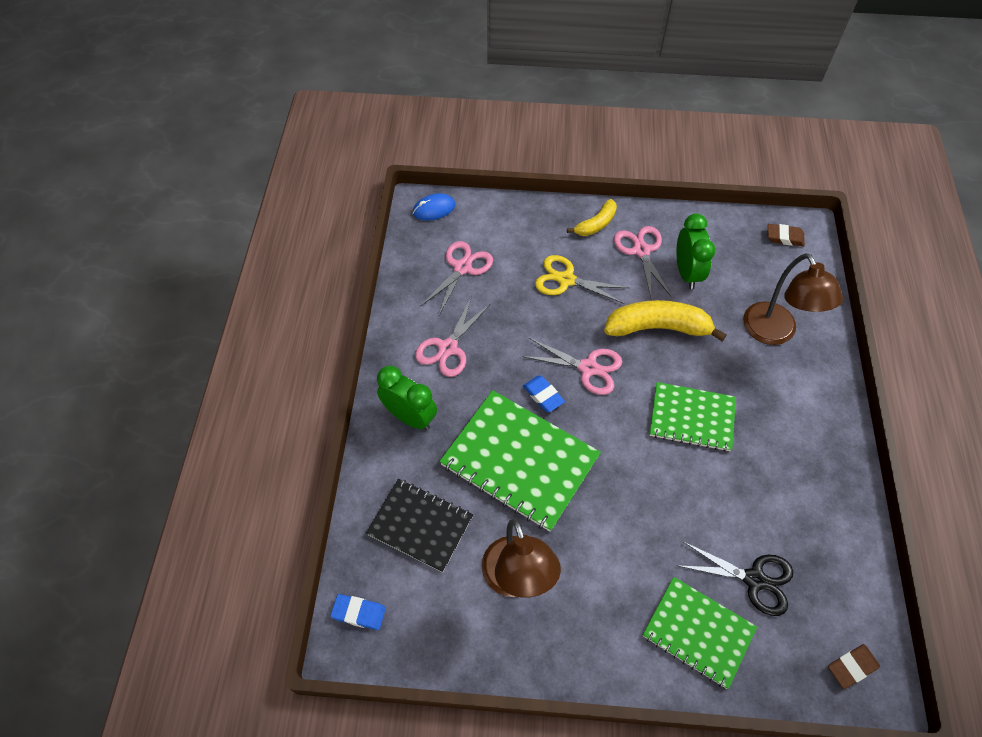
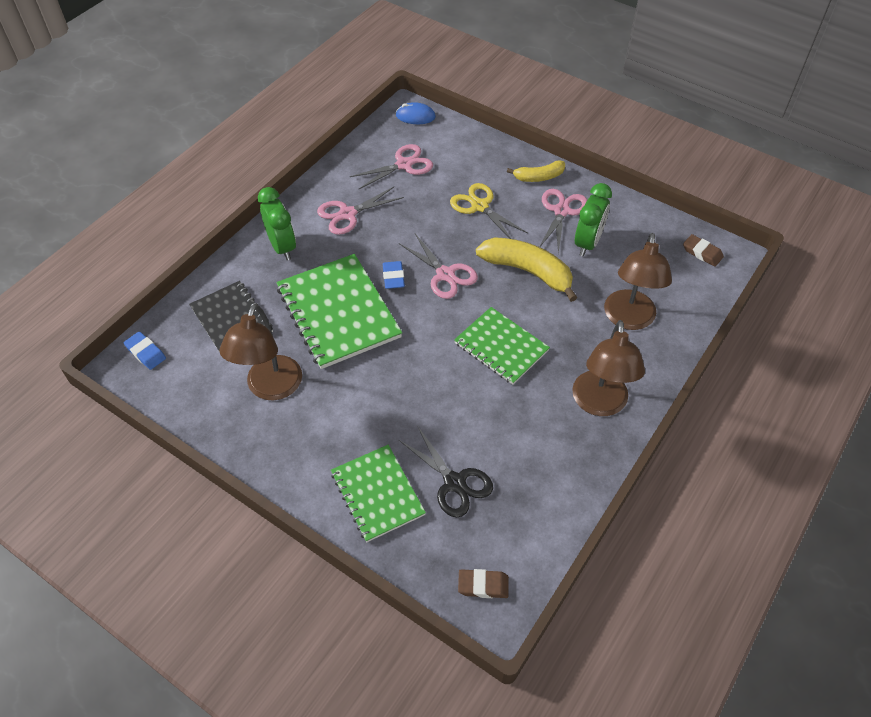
camera: 30 degrees right, 5 degrees down
none -> brown lamp [572,320,645,416]

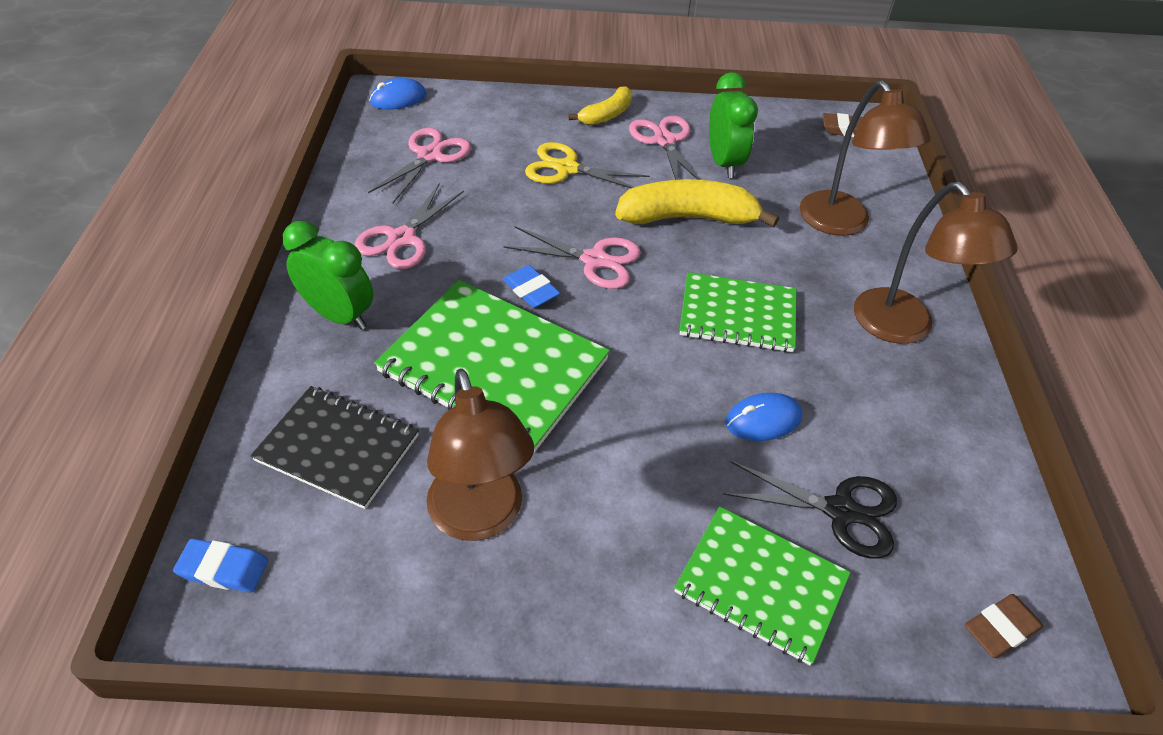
camera: 35 degrees left, 5 degrees down
none -> blue mouse [725,393,802,441]

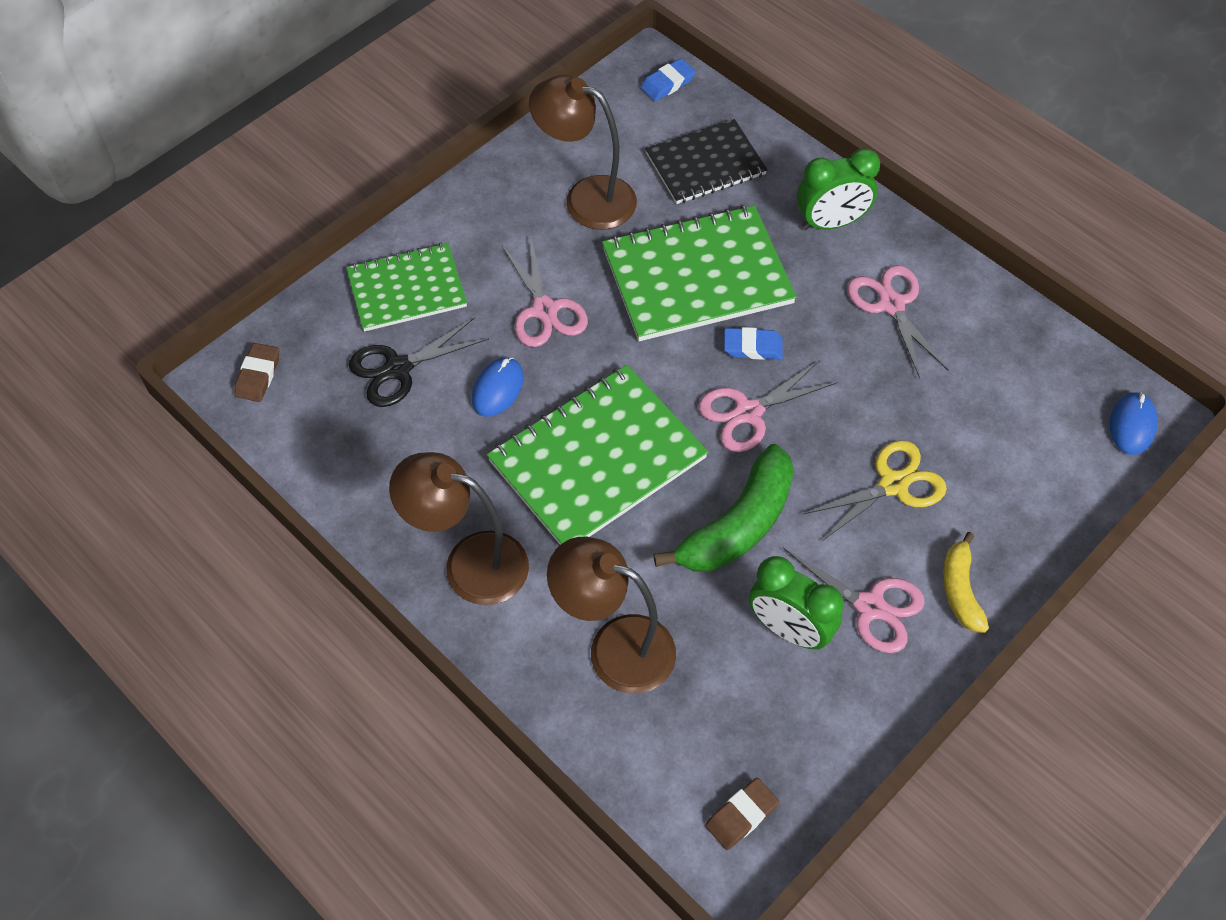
camera: 135 degrees right, 10 degrees up
pink scissors [368,128,471,203] -> pink scissors moved to [502,236,588,347]
yellow banana [615,179,779,228] -> green banana [653,444,794,572]
green notebook [680,272,796,352] -> green notebook [487,365,708,545], size x1.56

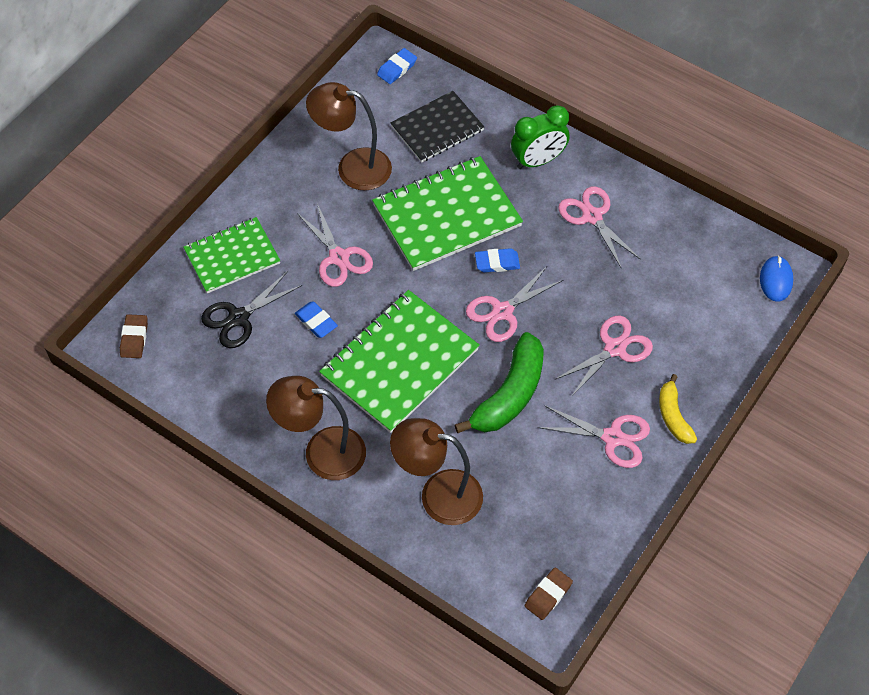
camera: 10 degrees left, 0 degrees up
blue mouse [472,357,524,417] -> blue eraser [295,302,338,338]
green clock [749,556,844,650] -> none
yellow scissors [802,440,947,541] -> pink scissors [554,316,653,397]

